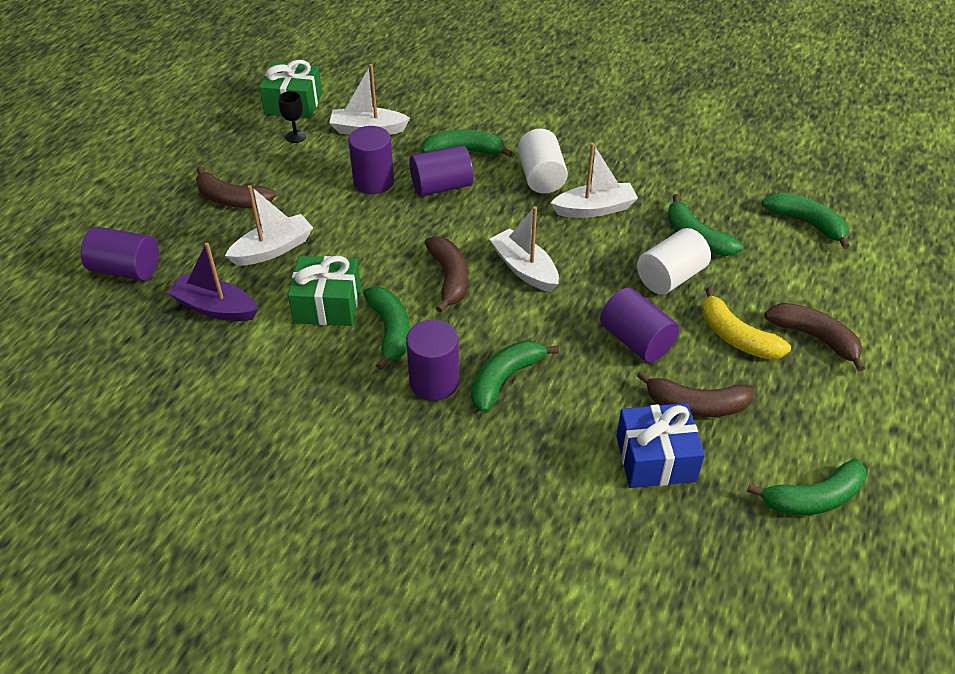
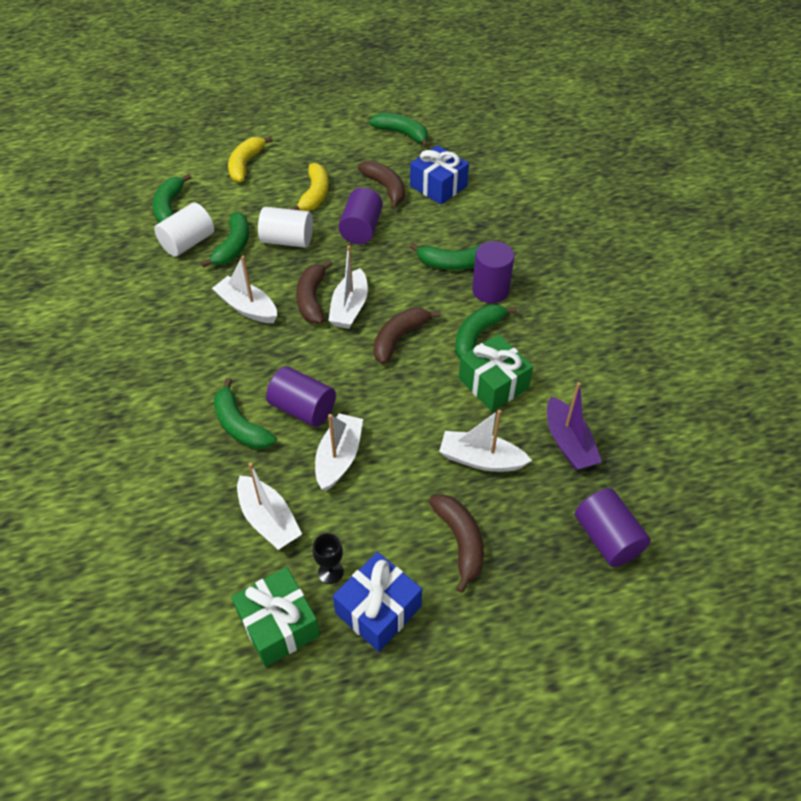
camera: 130 degrees left, 5 degrees up
purple cylinder [349,126,394,194] -> white boat [315,413,363,491]
white cylinder [518,129,568,194] -> white cylinder moved to [154,203,214,257]
brown banana [764,303,865,371] -> brown banana moved to [296,260,333,324]
none -> yellow banana [228,136,273,182]
none -> blue gift [333,552,422,652]

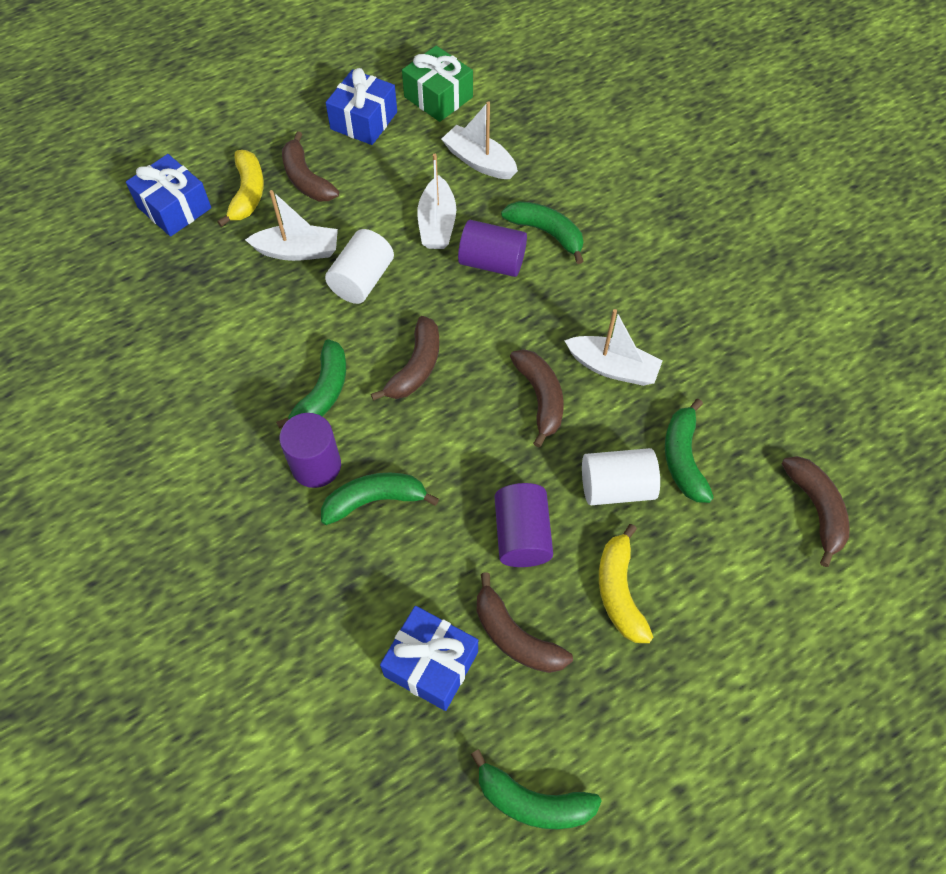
camera: 165 degrees right, 10 degrees up
green banana [152,173,191,223] -> brown banana [782,456,850,567]
white cylinder [154,203,214,257] -> white cylinder moved to [325,229,394,304]
yellow banana [228,136,273,182] -> yellow banana moved to [217,150,264,227]
black goblet [313,533,344,584] -> none
white boat [328,246,368,329] -> none
green gift [459,334,533,411] -> none
purple boat [547,382,602,470] -> none
purple cylinder [575,488,651,567] -> blue gift [126,154,211,237]

